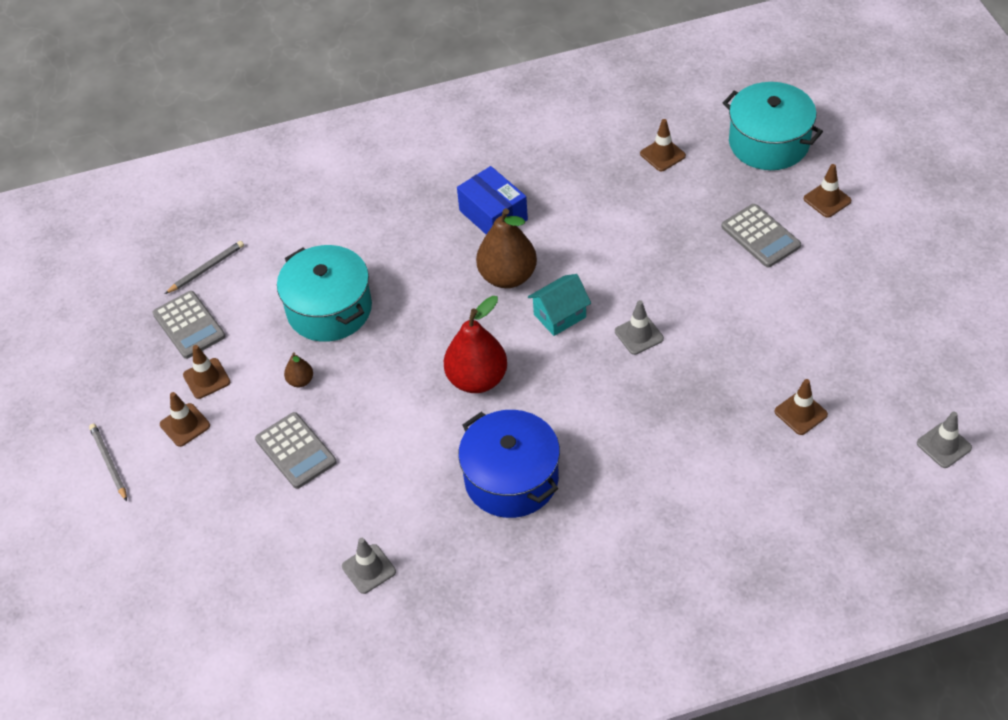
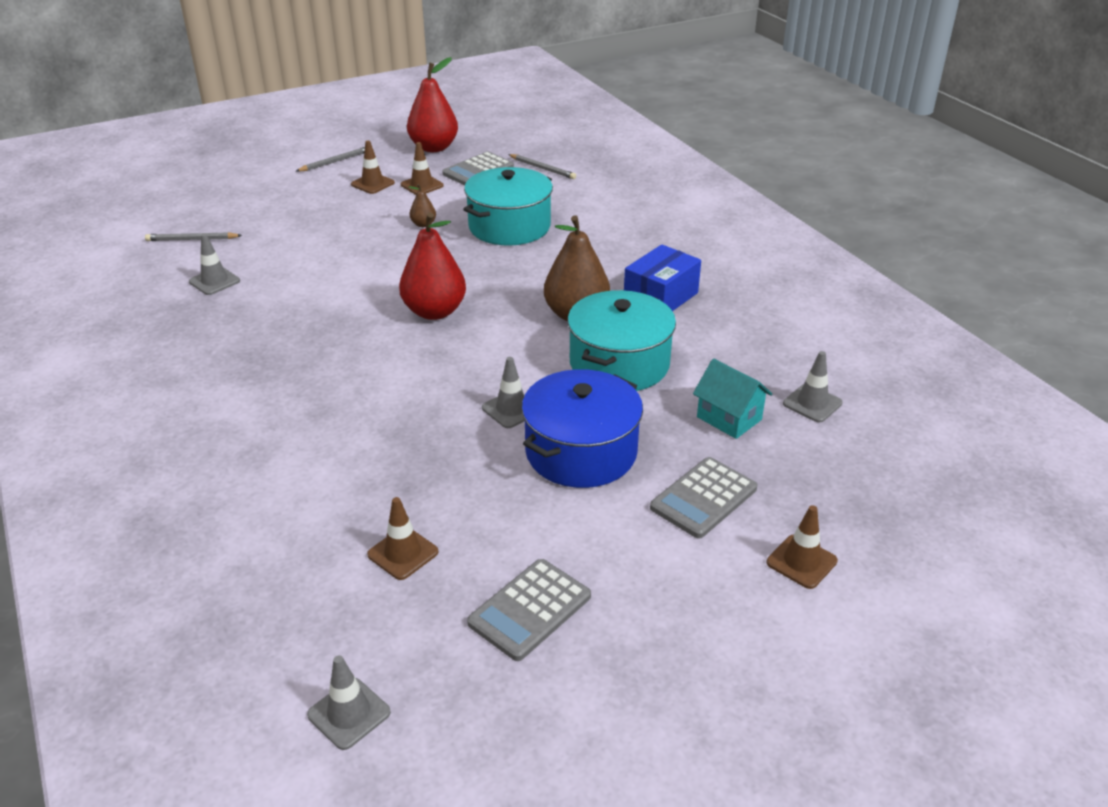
camera: 75 degrees right, 15 degrees down
grey calculator [255,412,337,489] -> grey calculator moved to [467,559,591,661]
blue pot [458,410,560,518] -> blue pot moved to [522,369,643,488]
turquoise house [528,274,591,336] -> turquoise house moved to [693,359,772,439]
brown traffic cone [640,119,686,171] -> grey traffic cone [783,351,843,422]
turquoise pot [723,82,823,170] -> turquoise pot moved to [567,290,676,391]
none -> grey pencil [145,232,242,241]
none -> red pear [407,57,458,152]

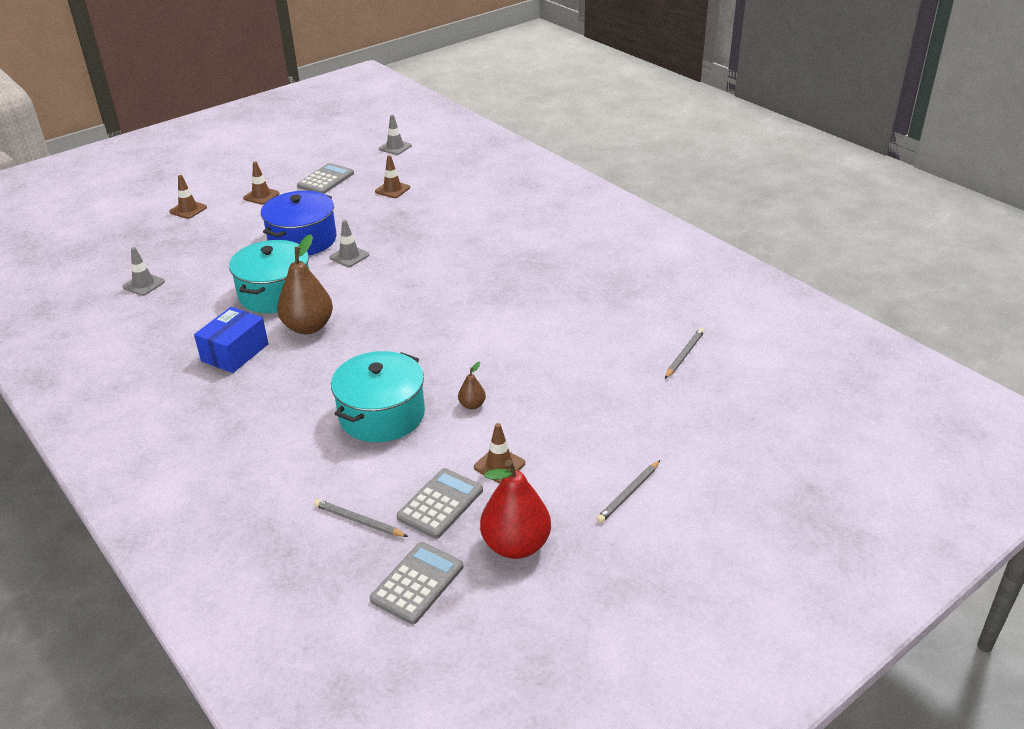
camera: 170 degrees right, 0 degrees up
grey pencil [145,232,242,241] -> grey pencil turned 45 degrees counterclockwise [665,328,705,379]
grey traffic cone [189,234,240,295] -> none
brown traffic cone [351,141,395,194] -> brown traffic cone moved to [243,162,279,205]
red pear [399,212,466,320] -> none
grey calculator [650,457,757,539] -> grey calculator moved to [370,542,463,624]
turquoise house [693,359,772,439] -> none

